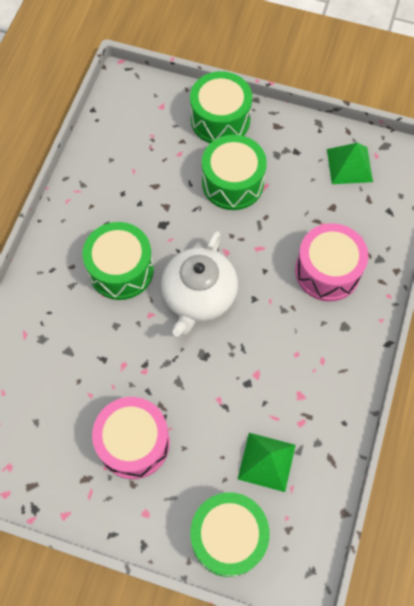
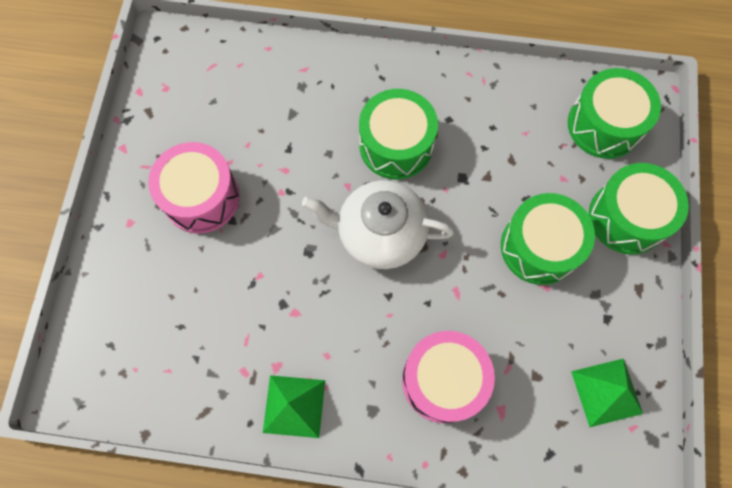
camera: 80 degrees right, 5 degrees up
green drum [190,492,270,577] -> green drum moved to [568,68,661,159]
green pyramid [238,433,296,492] -> green pyramid moved to [263,375,325,438]

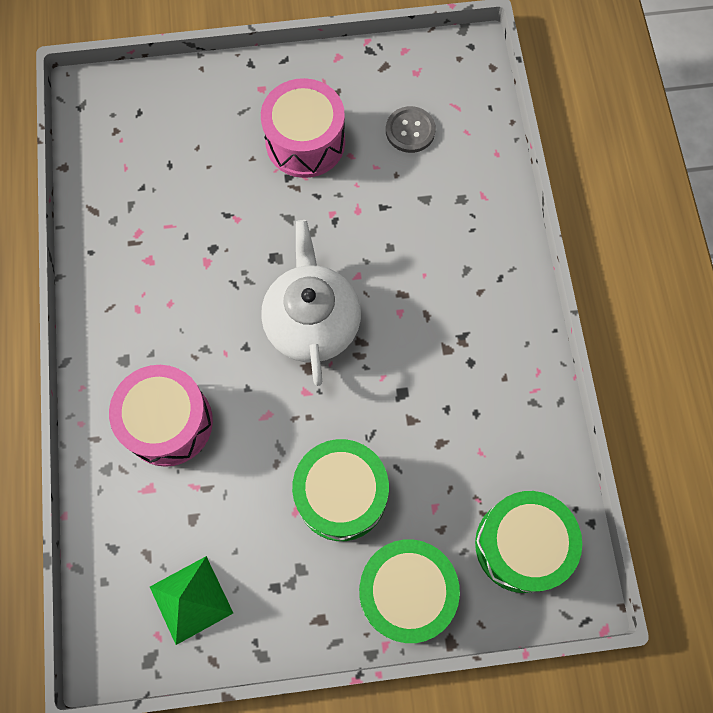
camera: 75 degrees right, 0 degrees up
green pyramid [263,375,325,438] -> none
green drum [359,89,438,179] -> none
none -> grey button [386,106,436,153]

